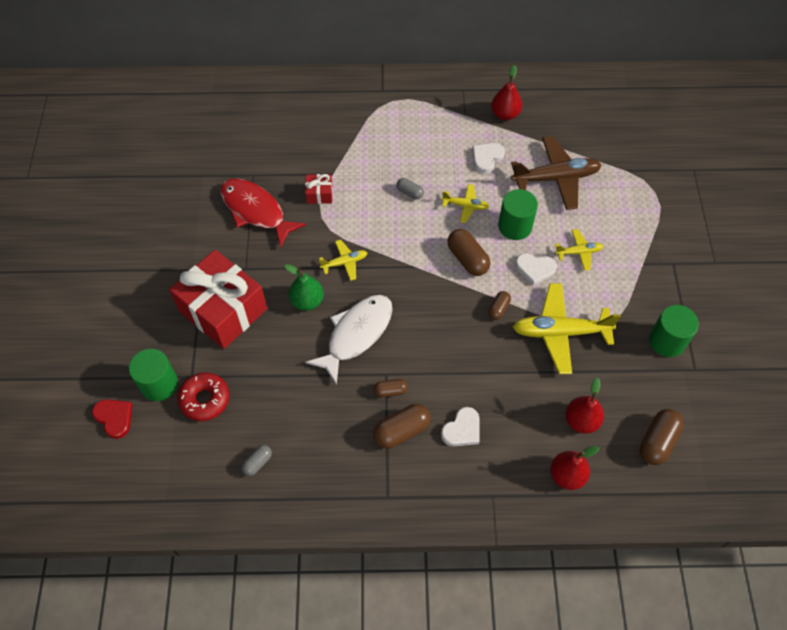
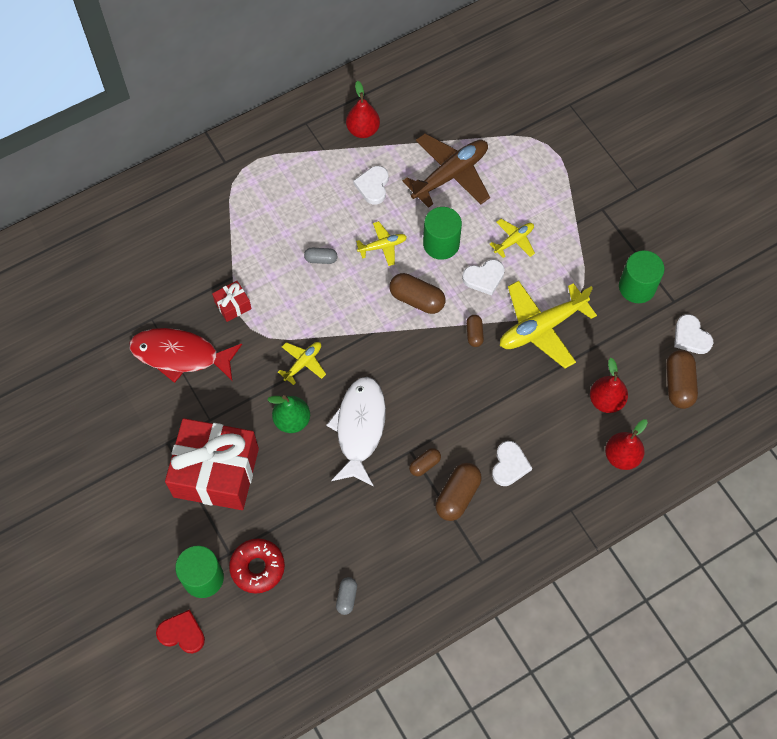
camera: 30 degrees left, 5 degrees up
none -> white heart [674,314,713,354]

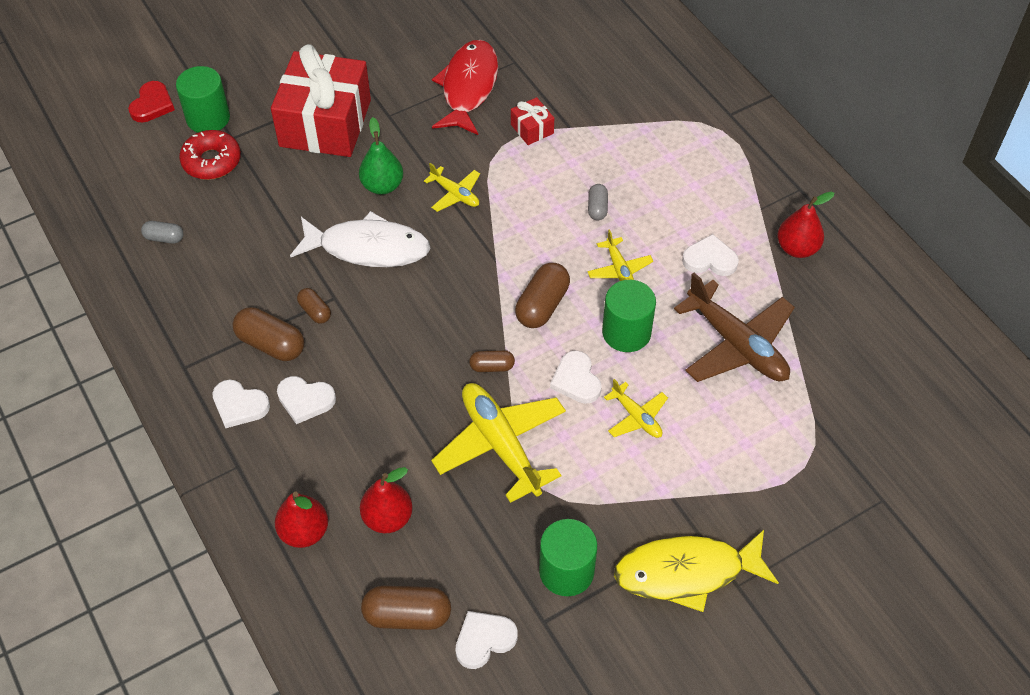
camera: 90 degrees right, 10 degrees down
none -> white heart [212,380,270,428]
none -> yellow fish [614,530,779,612]

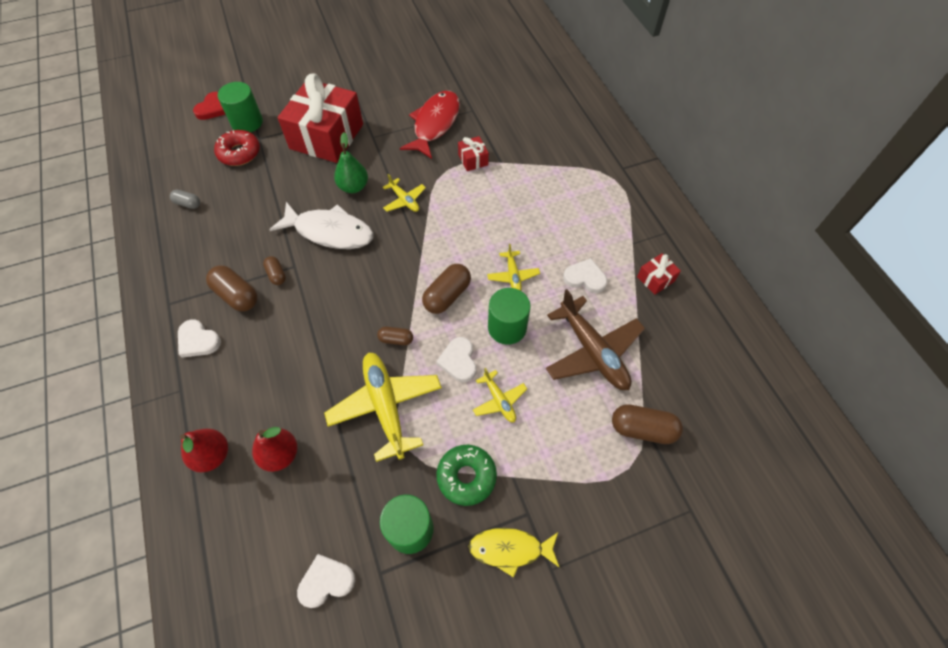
camera: 10 degrees right, 5 degrees up
white heart [277,376,336,424] -> none
brown capsule [361,586,451,630] -> brown capsule moved to [612,404,683,444]
grey capsule [588,184,608,221] -> none
yellow fish [614,530,779,612] -> yellow fish [468,528,560,578], size x0.66
red pear [777,192,835,258] -> red gift [637,253,681,295]
none -> green donut [436,445,497,506]

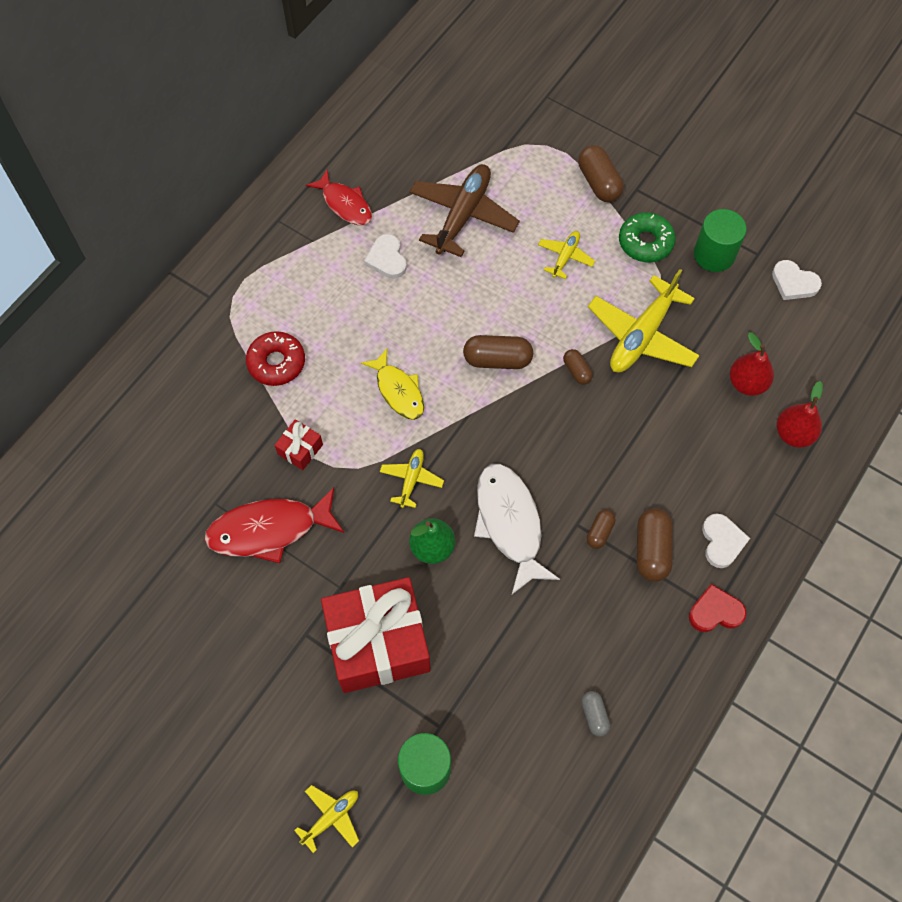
camera: 125 degrees left, 5 degrees up
red heart [193,92,225,120] -> red heart moved to [689,584,746,632]
red donut [214,130,260,166] -> red donut moved to [246,331,305,386]
white heart [436,337,476,382] -> none
yellow fish [468,528,560,578] -> yellow fish moved to [361,349,424,420]
yellow plane [487,244,540,291] -> yellow plane moved to [294,785,359,853]
green cylinder [488,288,531,345] -> none
brown capsule [612,404,683,444] -> brown capsule moved to [578,145,624,202]
red gift [637,253,681,295] -> red fish [306,170,372,225]

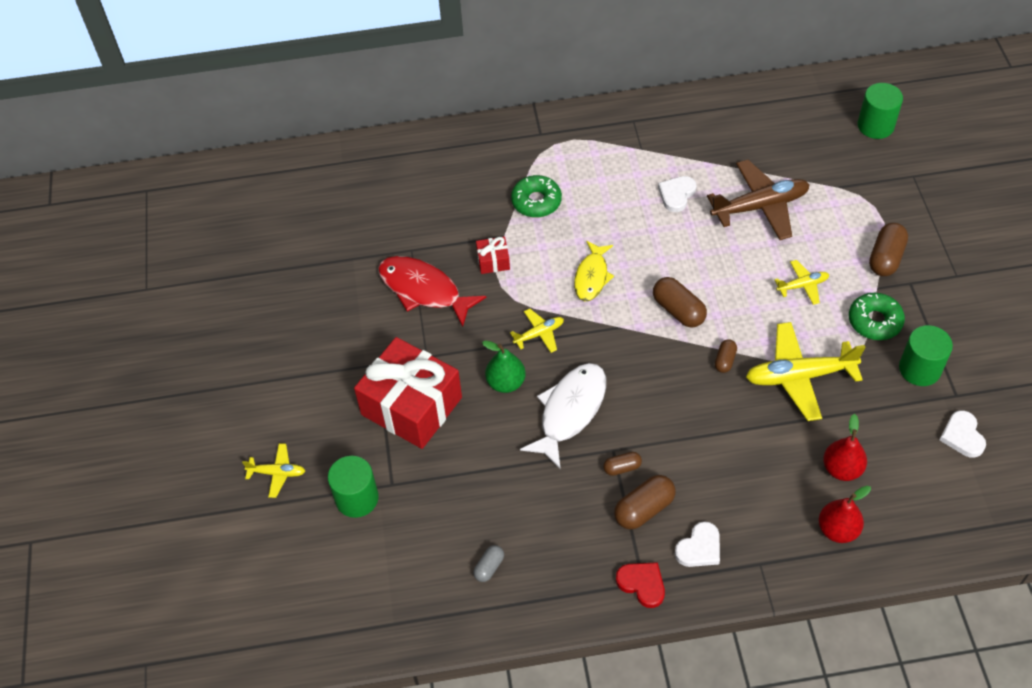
camera: 50 degrees right, 10 degrees down
red donut [246,331,305,386] -> green donut [511,175,562,218]
red fish [306,170,372,225] -> none
none -> green cylinder [858,83,903,139]

